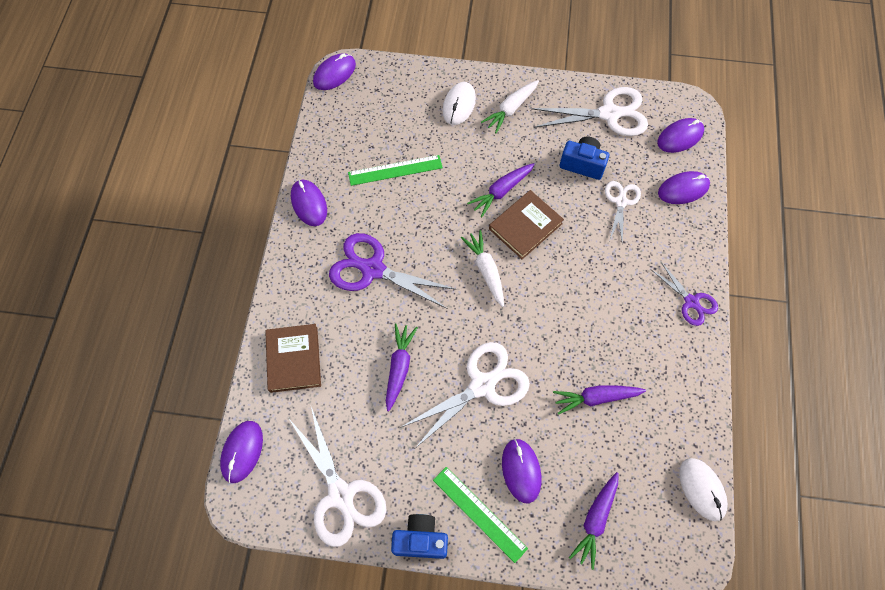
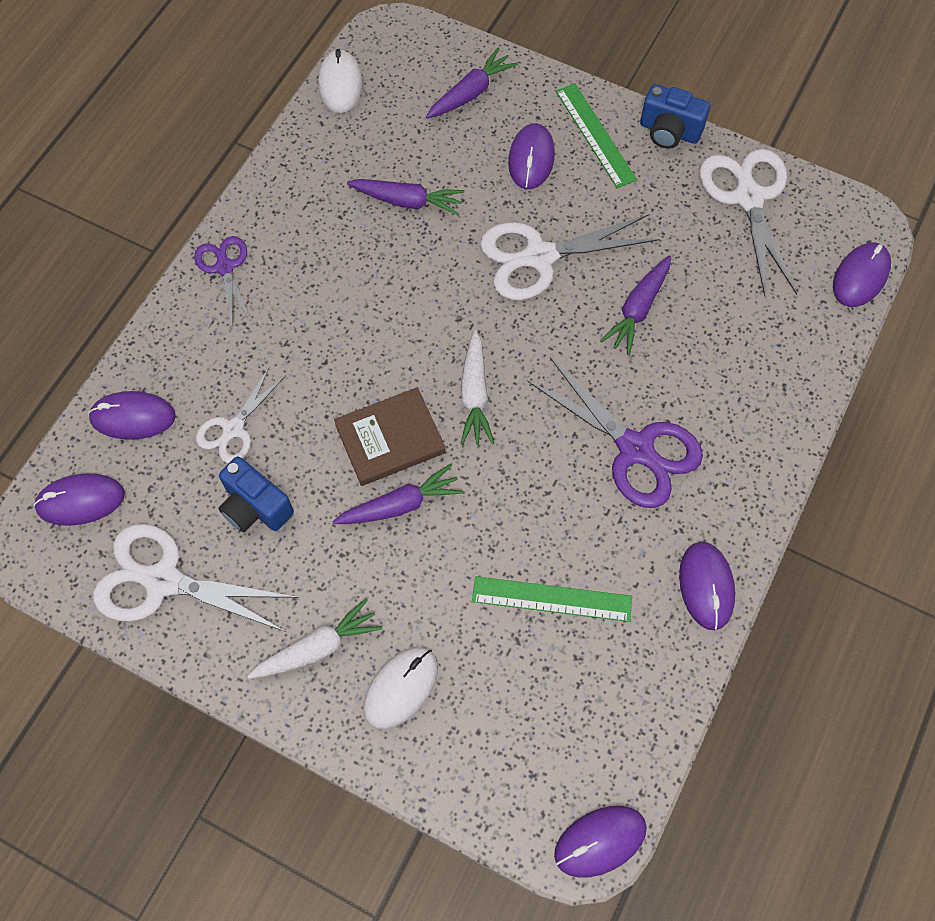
camera: 160 degrees left, 0 degrees up
brown book [265,324,321,393] -> none

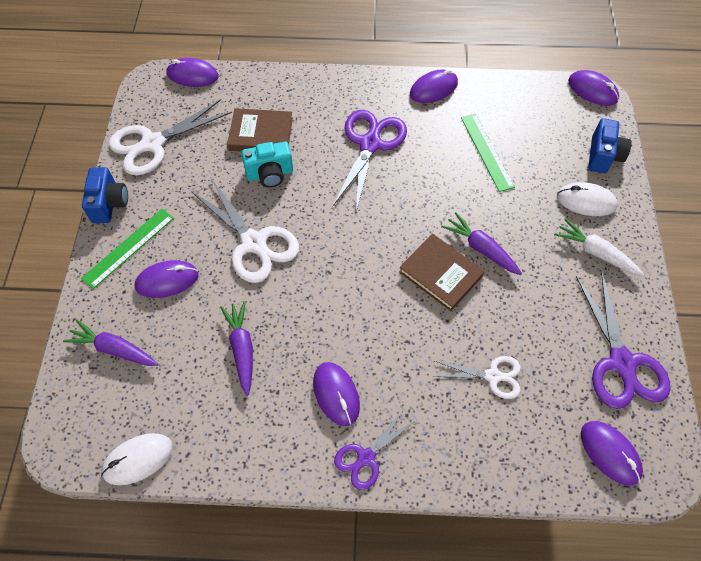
camera: 115 degrees left, 5 degrees down
purple mouse [88,391,176,440] -> purple mouse moved to [313,362,360,426]
white scissors [93,524,298,632] -> purple scissors [576,271,670,409]
blue camera [218,456,294,532] -> blue camera moved to [588,118,632,173]
white carrot [460,330,495,445] -> none
purple carrot [600,256,671,355] -> turquoise camera [241,142,293,188]
none -> brown book [227,108,293,152]

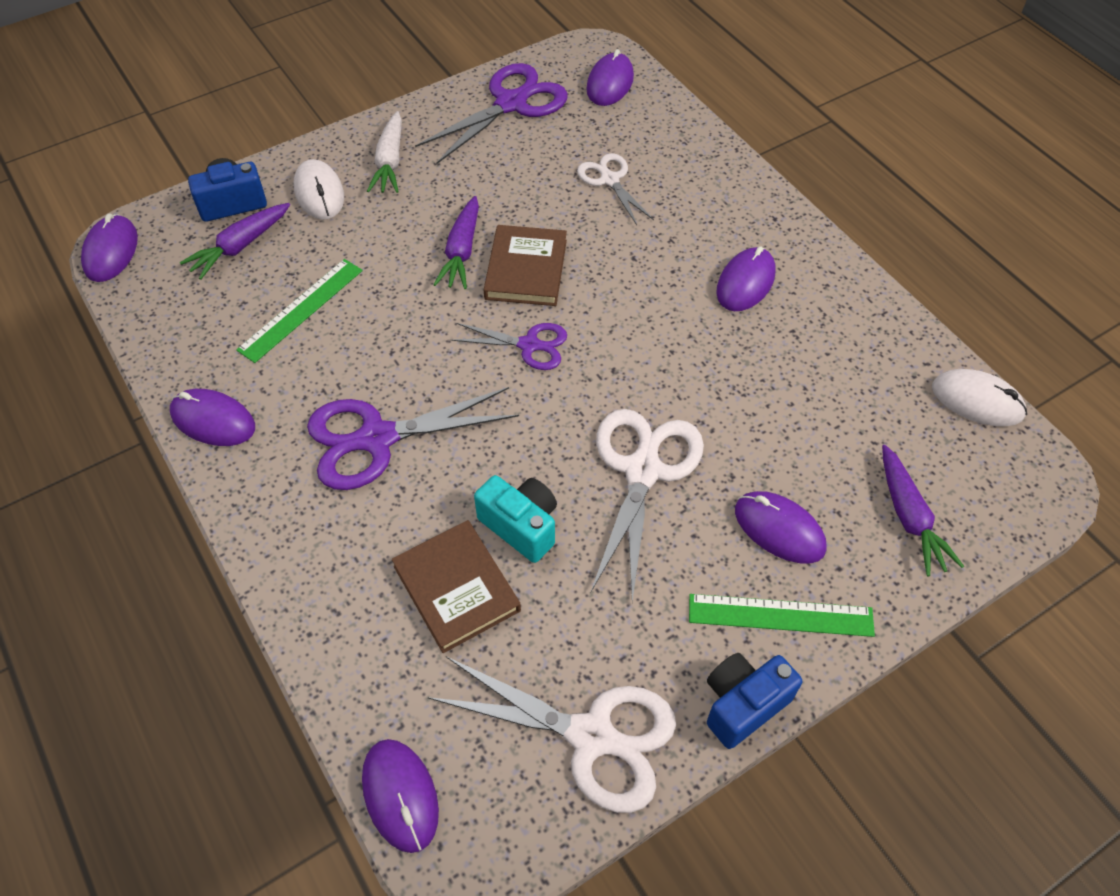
camera: 125 degrees left, 5 degrees down
purple carrot [220,301,253,396] -> purple carrot moved to [180,203,290,280]
purple scissors [334,410,415,490] -> purple scissors moved to [451,323,567,370]

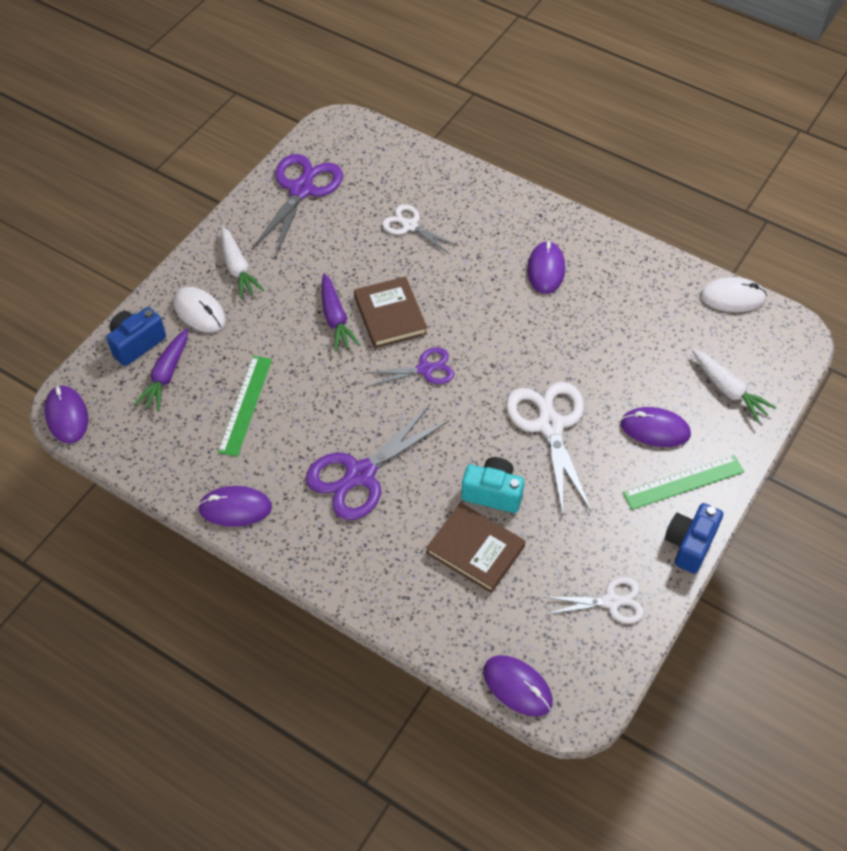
camera: 25 degrees left, 0 degrees up
white scissors [427,656,676,813] -> white scissors [545,577,644,623], size x0.59
purple mouse [586,49,634,106] -> none
purple carrot [882,445,964,576] -> white carrot [692,349,776,422]

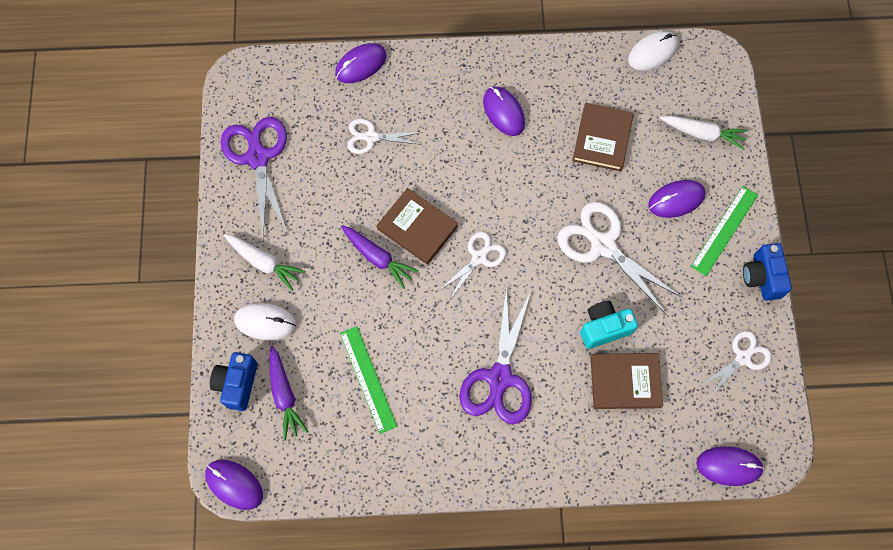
camera: 35 degrees left, 15 degrees up
purple mouse [198,486,272,527] -> purple mouse moved to [335,43,387,83]
purple scissors [365,347,455,387] -> white scissors [440,232,506,301]
none -> brown book [572,103,633,171]

